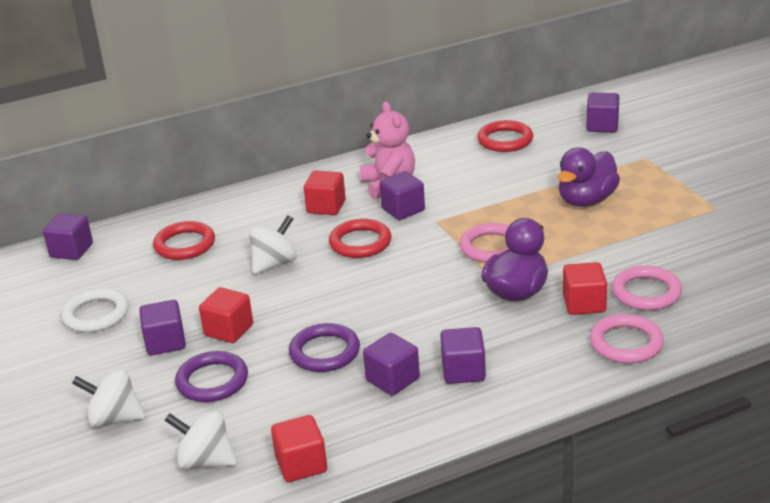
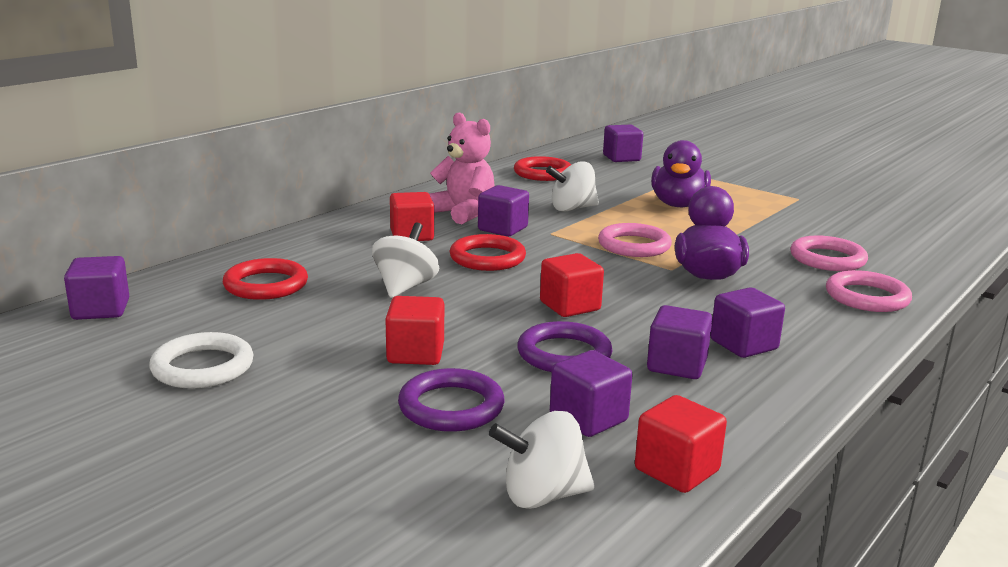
camera: 30 degrees left, 10 degrees down
white spinning top [72,369,145,427] -> white spinning top moved to [546,161,599,212]
purple cube [139,300,186,355] -> purple cube moved to [550,350,633,437]
red cube [563,262,607,315] -> red cube moved to [540,253,604,317]

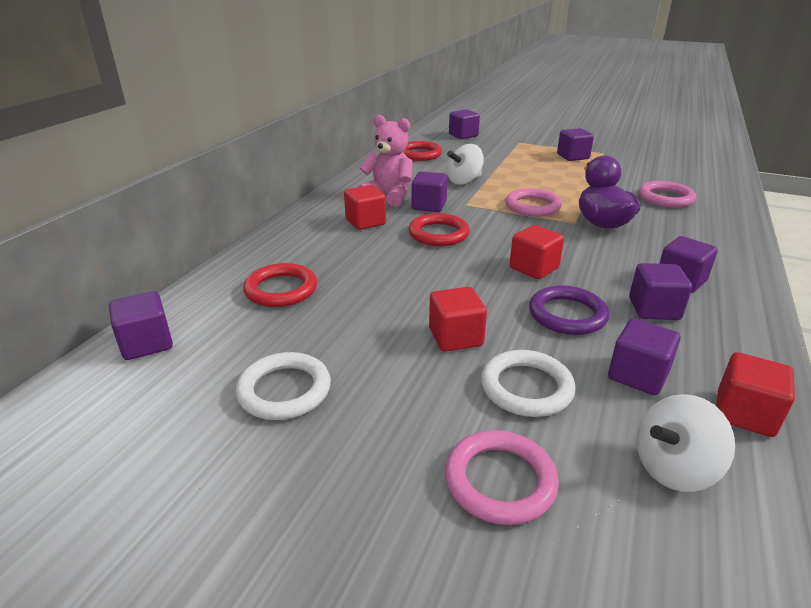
camera: 15 degrees left, 10 degrees up
white spinning top [372,222,439,298] -> none
purple ring [398,368,505,432] -> white ring [481,350,576,417]
purple duck [651,140,711,207] -> none
pink ring [826,270,912,312] -> pink ring moved to [445,430,559,525]
none -> purple cube [557,128,594,161]

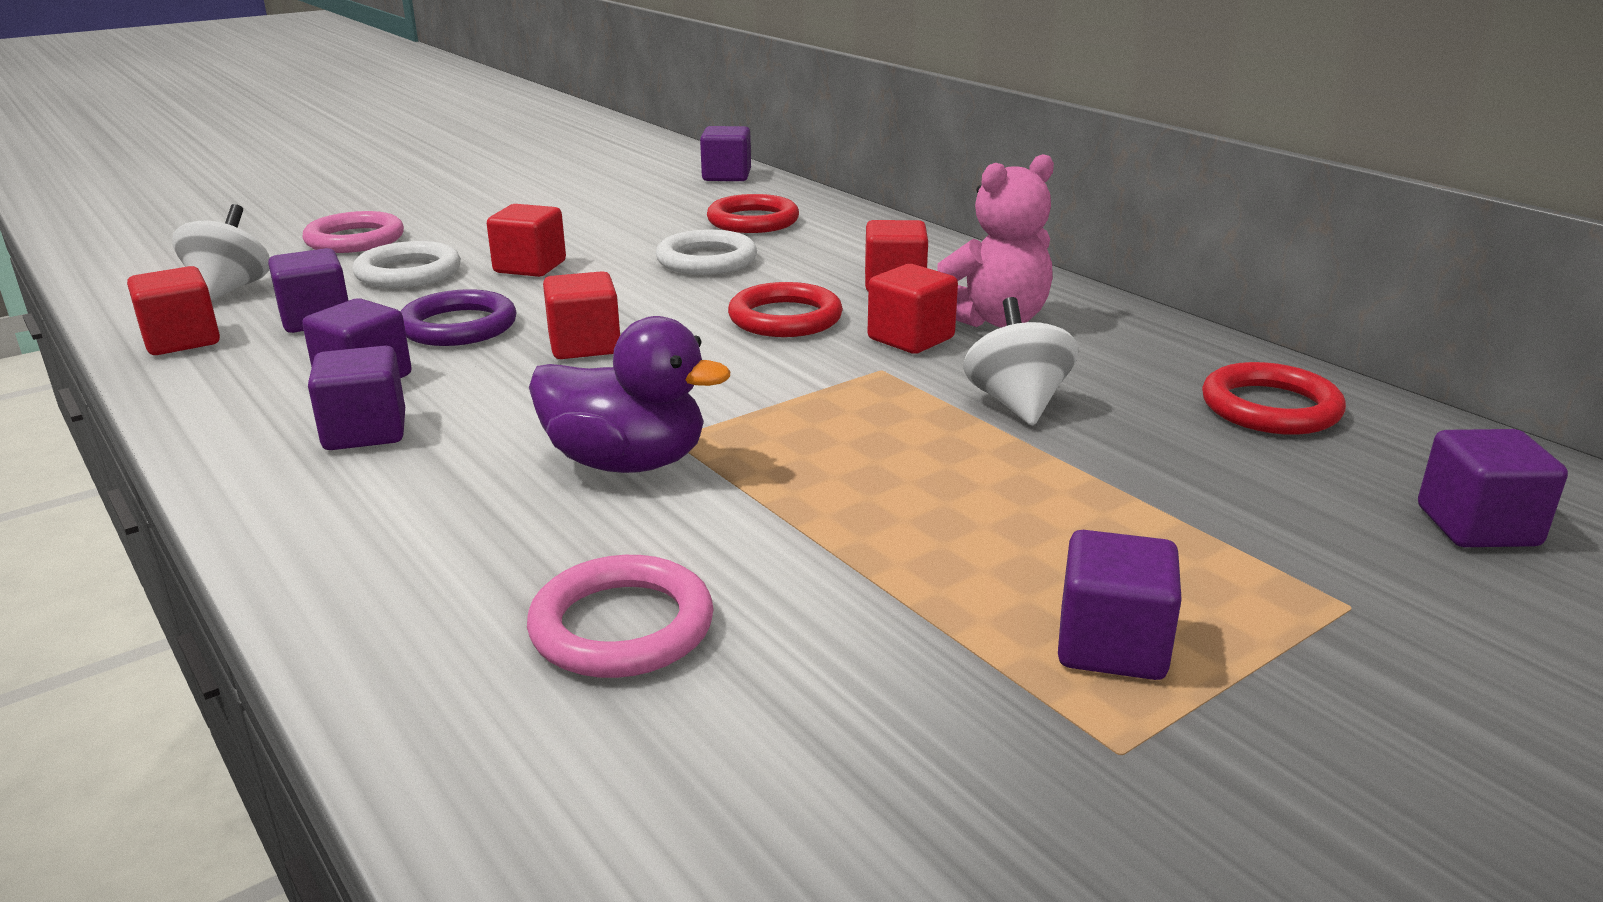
camera: 120 degrees right, 5 degrees down
white ring [236,352,331,420] -> white ring moved to [656,229,757,275]
purple cube [412,171,448,212] -> red cube [868,264,958,354]
pink ring [506,188,562,216] -> none

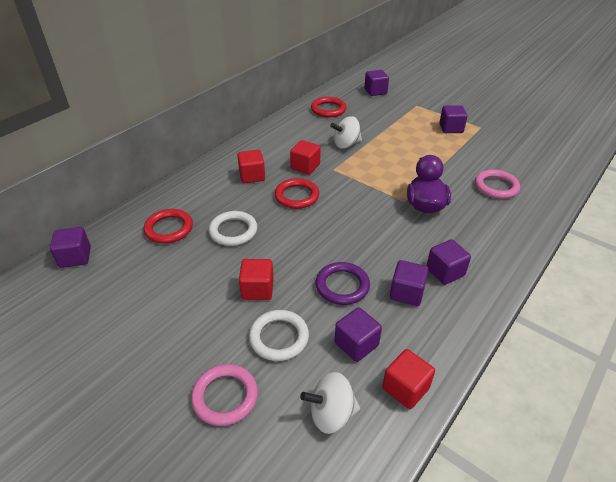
camera: 105 degrees left, 15 degrees up
red cube [543,271,620,359] -> none
pink teddy bear [937,154,1054,328] -> none

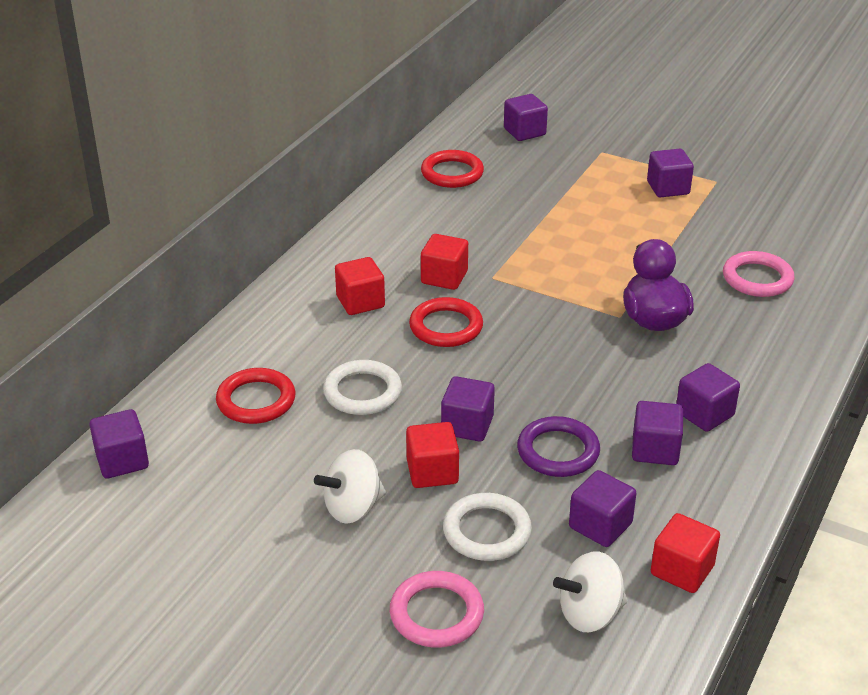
camera: 10 degrees left, 5 degrees down
white spinning top [330,116,362,149] -> white spinning top moved to [314,449,386,524]
none -> purple cube [441,376,495,442]

